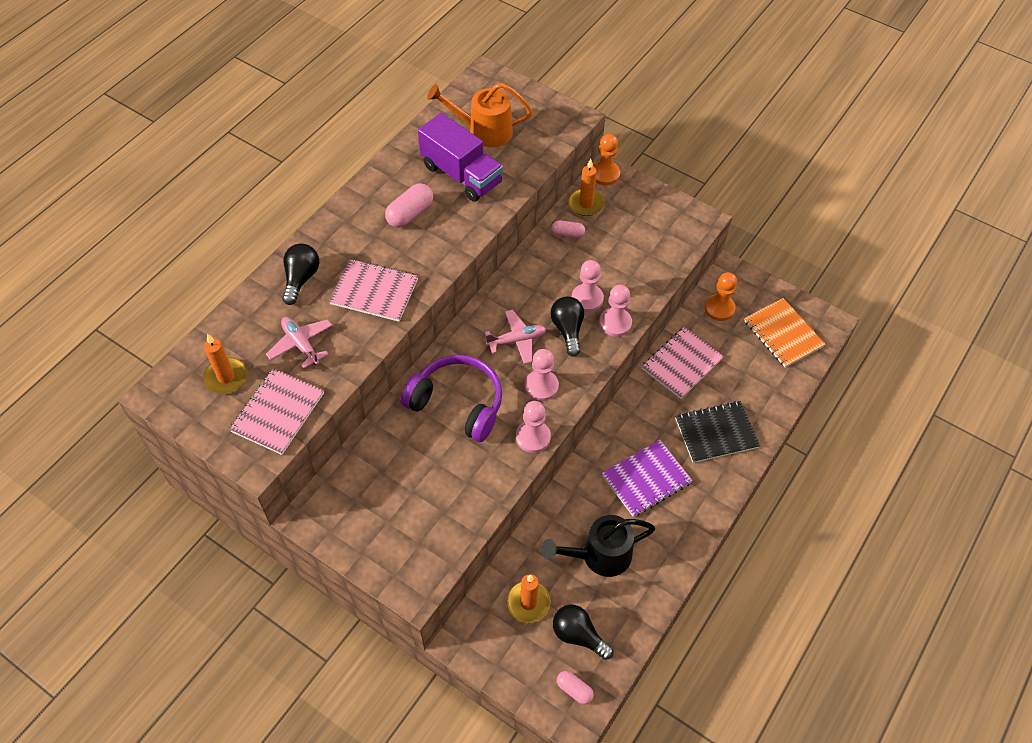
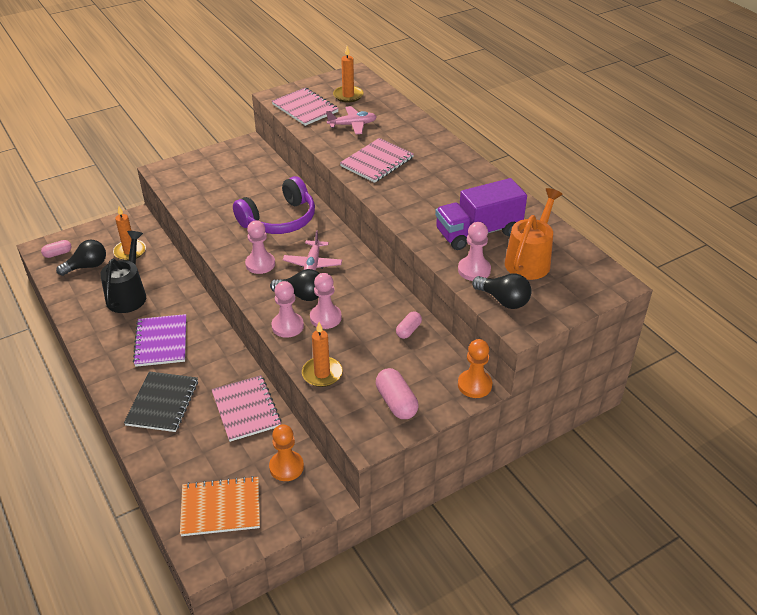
camera: 115 degrees right, 15 degrees down
black light bulb [282,244,319,305] -> black light bulb moved to [472,273,532,309]
pink capsule [385,183,433,228] -> pink capsule moved to [376,368,418,419]
pink pawn [516,401,551,453] -> pink pawn moved to [458,222,491,281]
orange candle [568,159,605,216] -> orange candle moved to [302,322,343,387]

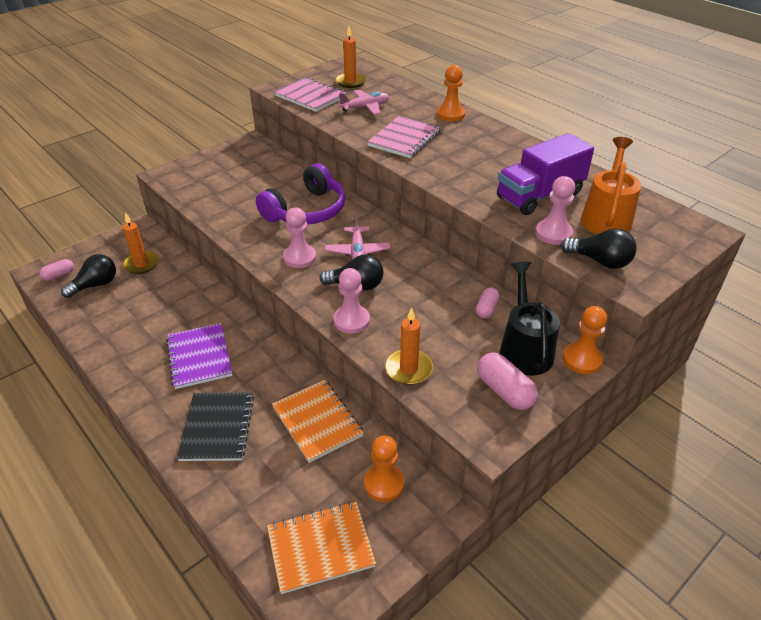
camera: 10 degrees left, 0 degrees up
black watering can [100,231,146,313] -> black watering can moved to [500,262,560,376]
pink notebook [211,375,282,442] -> orange notebook [272,380,364,463]
pink pawn [310,273,342,329] -> none
none -> orange pawn [437,65,465,122]

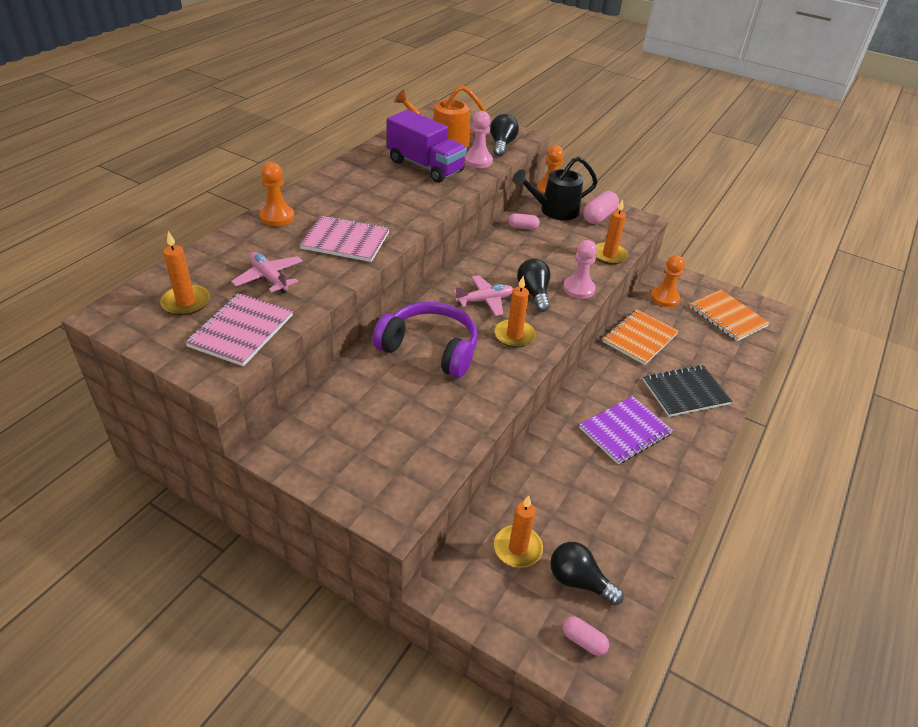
camera: 110 degrees left, 0 degrees up
pink pawn [283,208,316,268] -> orange candle [494,276,536,348]

